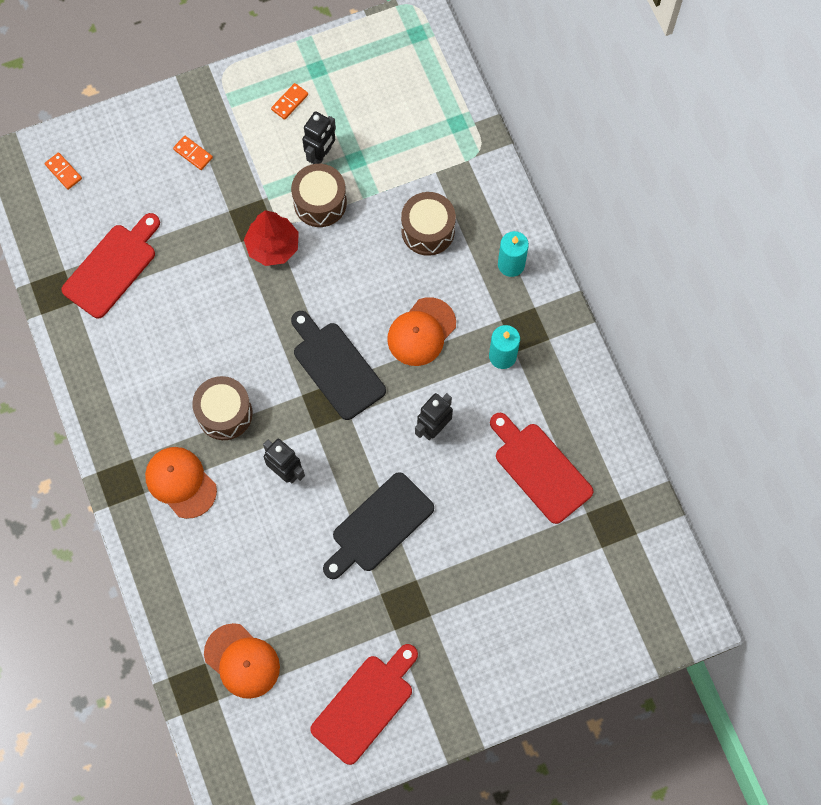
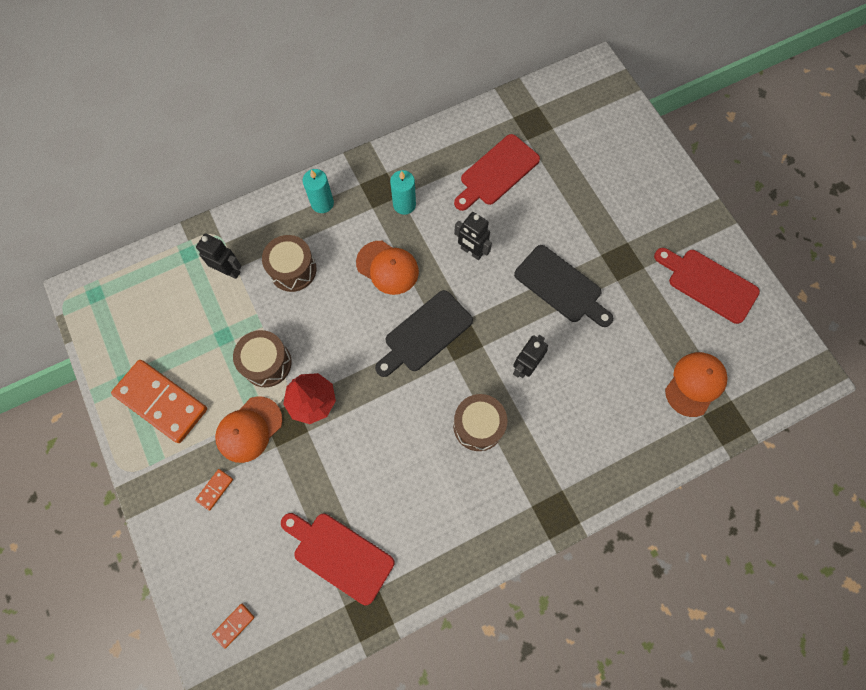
camera: 95 degrees left, 0 degrees up
orange cap [145,447,217,519] -> orange cap moved to [215,396,283,463]
orange domino [271,83,308,120] -> orange domino [111,360,207,443], size x2.46
black robot [302,111,336,164] -> black robot moved to [196,233,242,279]

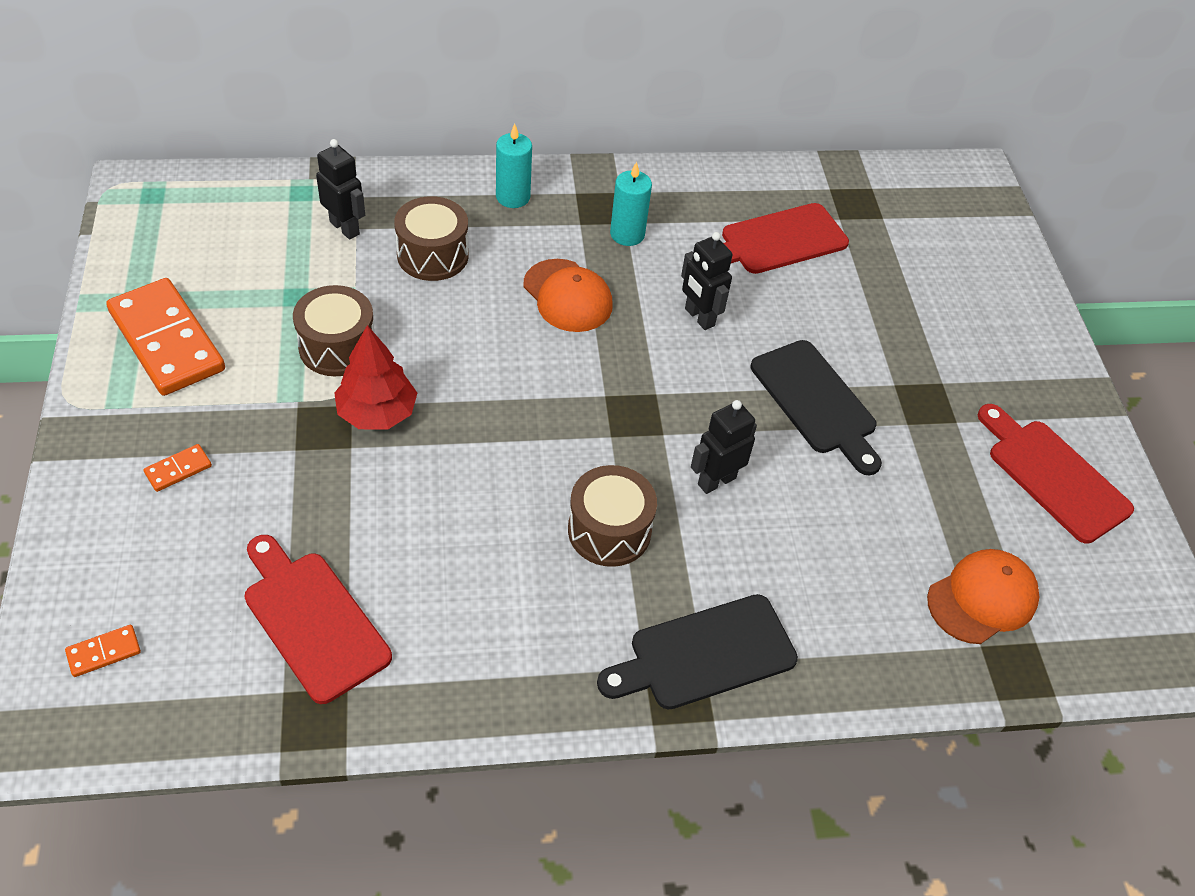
camera: 15 degrees right, 20 degrees down
orange cap [215,396,283,463] -> none
black cutting board [375,290,473,377] -> black cutting board moved to [597,594,798,710]

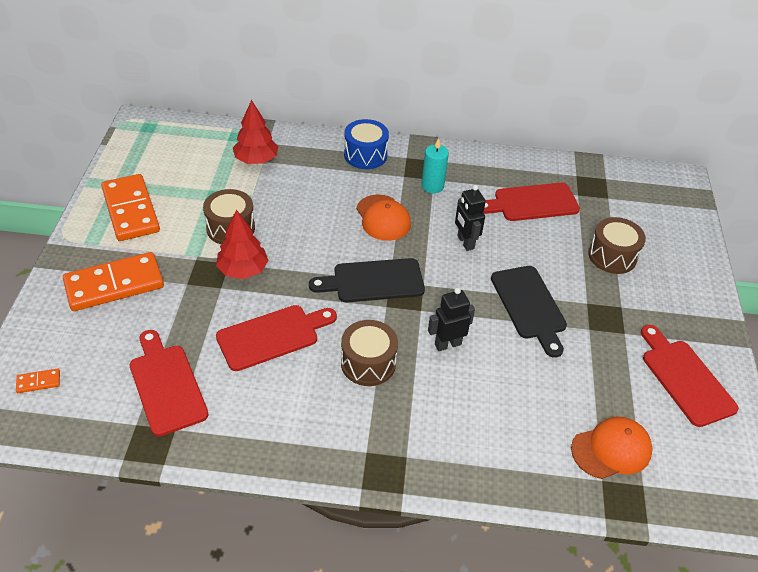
camera: 15 degrees right, 5 degrees down
orange domino [143,444,212,492] -> orange domino [63,252,164,311], size x2.46
black robot [316,139,365,240] -> red tree [233,100,278,164]
brown drum [394,196,469,281] -> brown drum moved to [588,217,646,274]
turquoise candle [496,124,532,208] -> blue drum [344,119,389,169]
black cutting board [597,594,798,710] -> black cutting board moved to [309,258,425,302]
none -> red cutting board [216,305,337,371]

